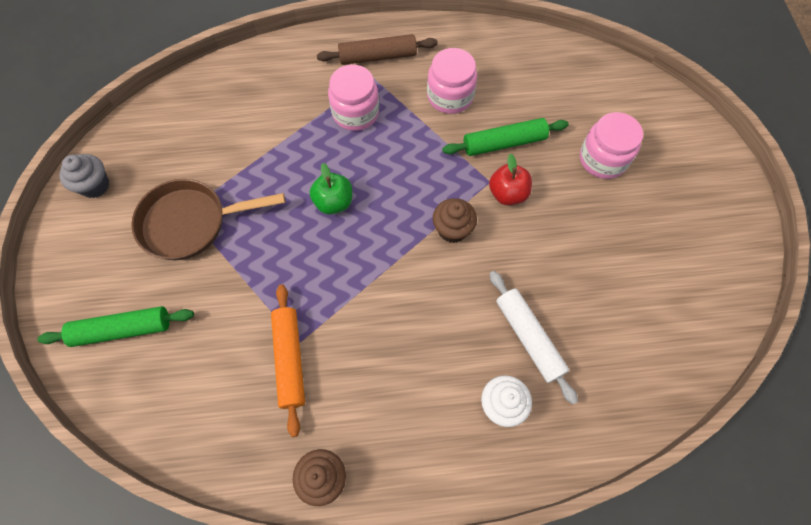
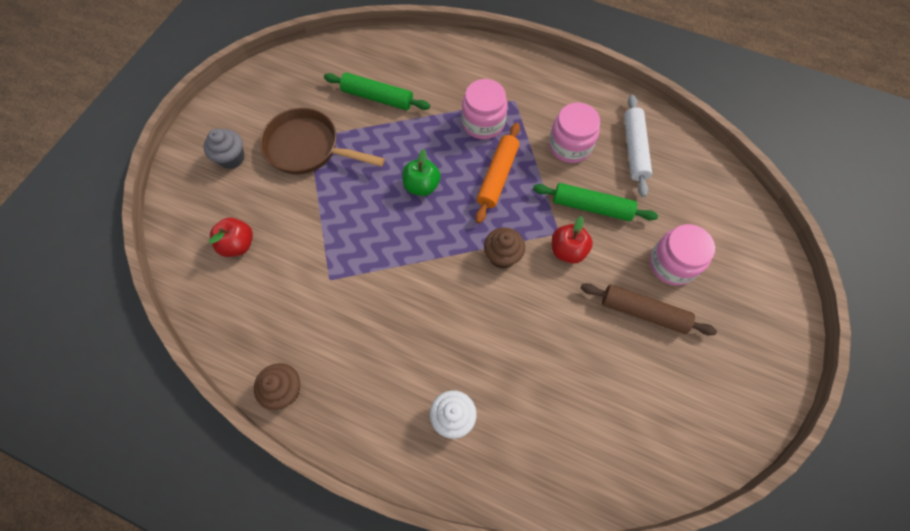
camera: 30 degrees right, 0 degrees up
green rolling pin [37,306,194,347] -> green rolling pin moved to [324,72,430,110]
grey cupcake [59,154,109,198] -> grey cupcake moved to [204,129,245,169]
orange rolling pin [271,284,305,437] -> orange rolling pin moved to [476,123,520,223]
brown rolling pin [317,34,438,65] -> brown rolling pin moved to [581,283,717,336]
white rolling pin [490,271,578,404] -> white rolling pin moved to [624,95,652,197]
none -> red apple [209,218,253,257]

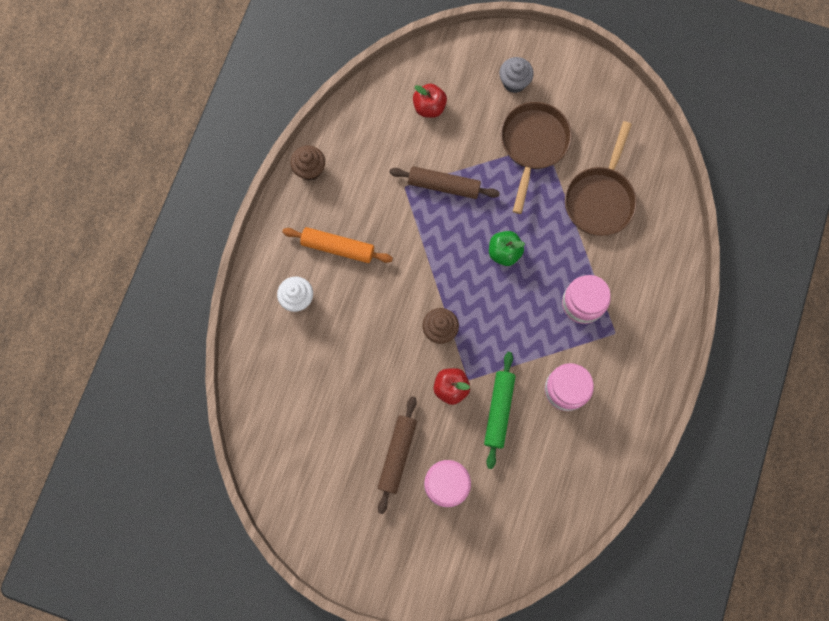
camera: 85 degrees right, 10 degrees up
green rolling pin [324,72,430,110] -> brown pan [565,121,637,236]
orange rolling pin [476,123,520,223] -> orange rolling pin moved to [282,227,393,263]
white rolling pin [624,95,652,197] -> none
none -> brown rolling pin [389,166,500,199]

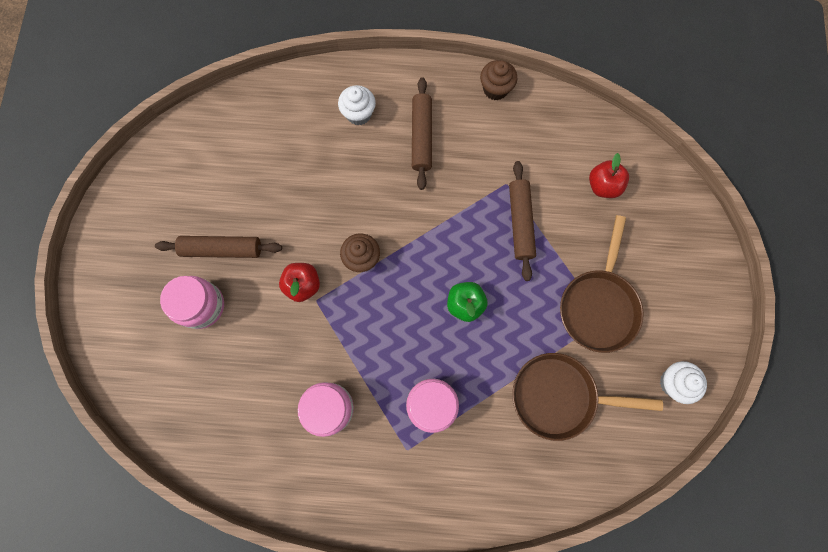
camera: 75 degrees right, 0 degrees up
orange rolling pin [282,227,393,263] -> brown rolling pin [412,77,432,190]
green rolling pin [484,352,516,469] -> none
grey cupcake [499,57,534,93] -> none
brown pan [501,102,572,214] -> brown pan turned 105 degrees clockwise [560,215,644,353]
none -> white cupcake [660,361,707,404]

